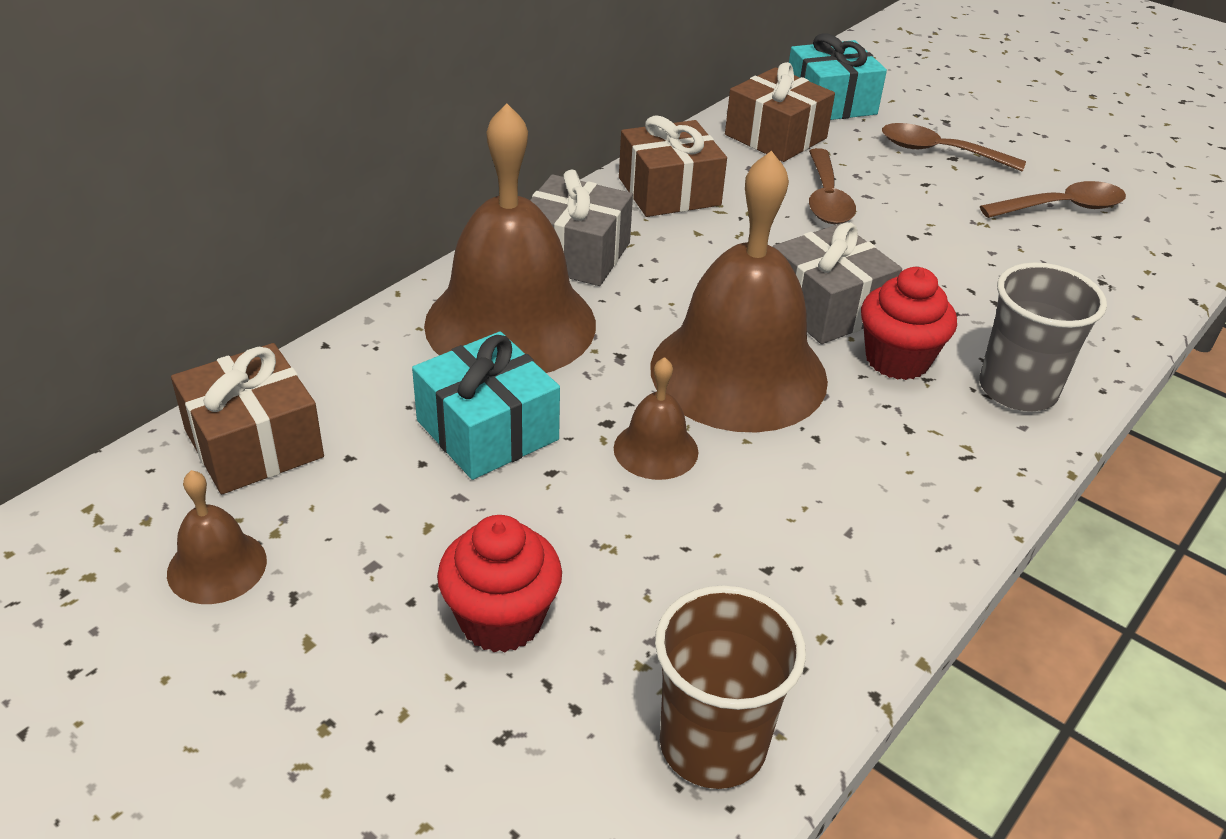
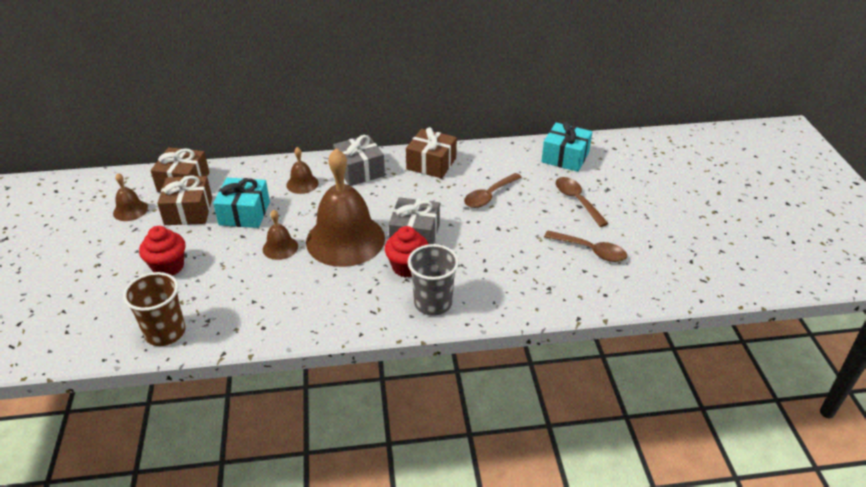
camera: 45 degrees right, 0 degrees up
brown bell [424,103,596,373] -> brown bell [286,147,319,194], size x0.44
brown gift [725,62,835,162] -> brown gift moved to [157,176,212,225]

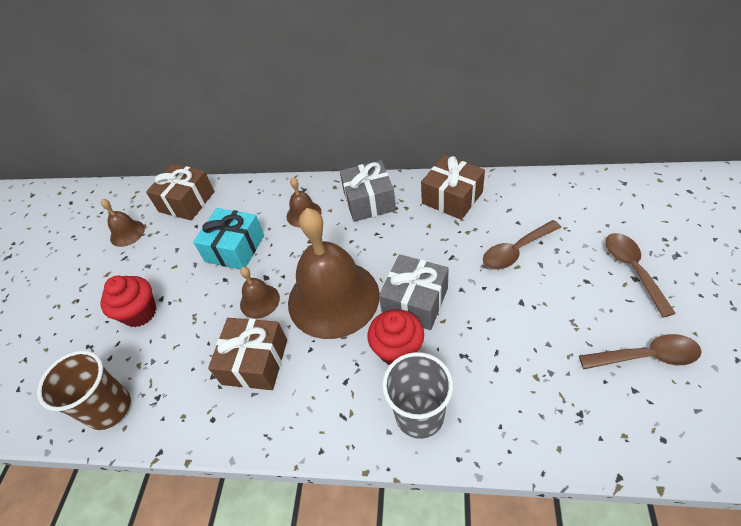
camera: 20 degrees right, 10 degrees up
brown gift [157,176,212,225] -> brown gift moved to [208,318,287,390]
turquoise gift [541,121,592,172] -> none
brown spoon [544,231,627,262] -> brown spoon turned 45 degrees counterclockwise [579,334,702,369]

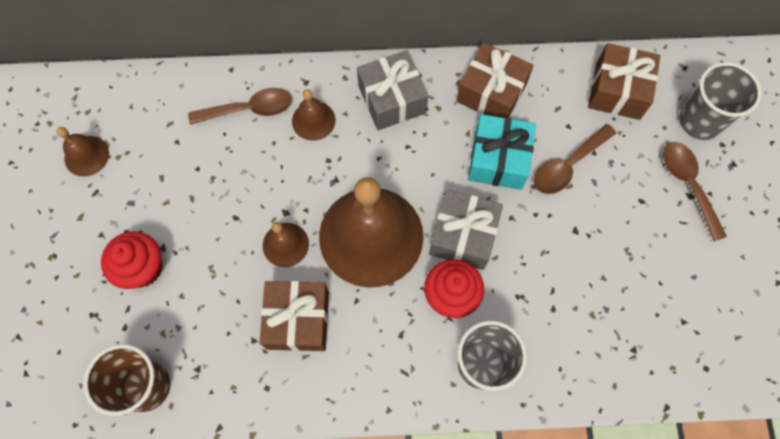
camera: 15 degrees left, 20 degrees up
brown gift [146,164,215,220] -> brown gift moved to [588,43,661,120]
turquoise gift [193,208,264,270] -> turquoise gift moved to [468,114,536,190]
brown spoon [579,334,702,369] -> brown spoon moved to [188,88,292,125]
none -> grey cup [679,62,762,140]

